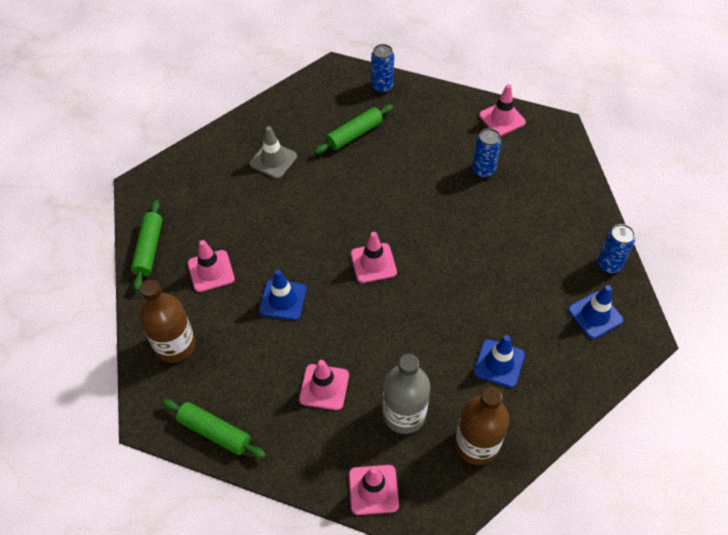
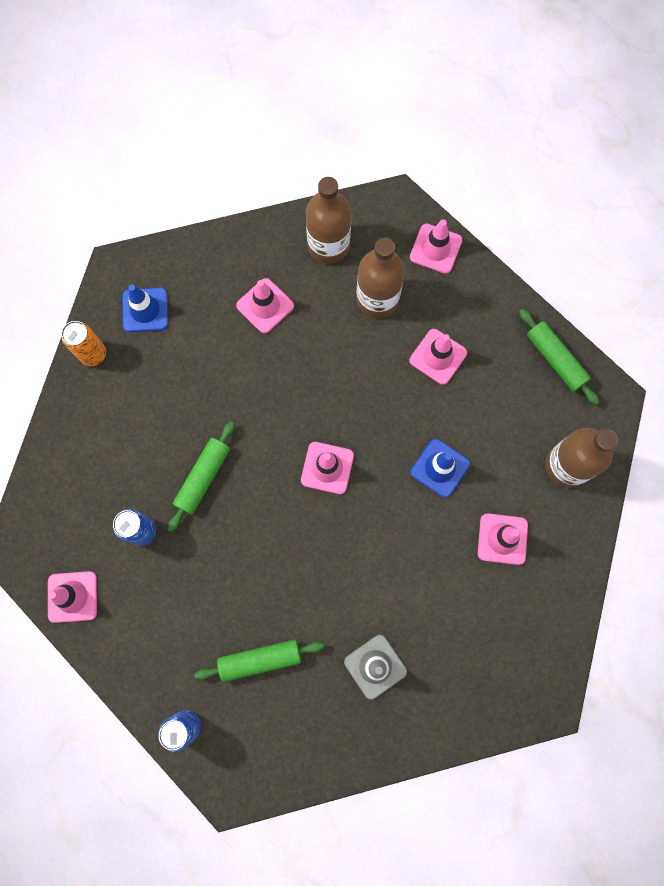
camera: 155 degrees left, 20 degrees up
green rolling pin [131,200,163,291] -> green rolling pin moved to [168,421,235,532]
grey bottle [383,354,430,434] -> brown bottle [356,237,405,318]
blue traffic cone [474,335,525,388] -> pink traffic cone [236,278,294,333]
blue can [597,224,635,274] -> orange can [61,321,106,366]

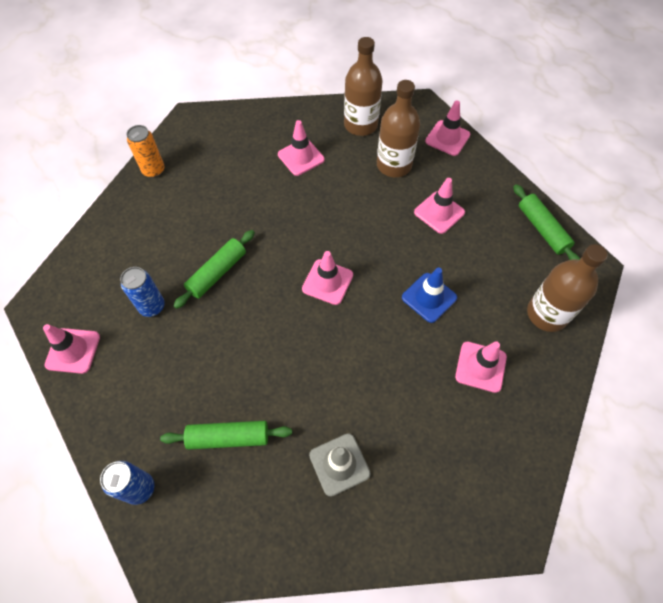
camera: 10 degrees right, 15 degrees down
blue traffic cone [122,285,168,332] -> none

